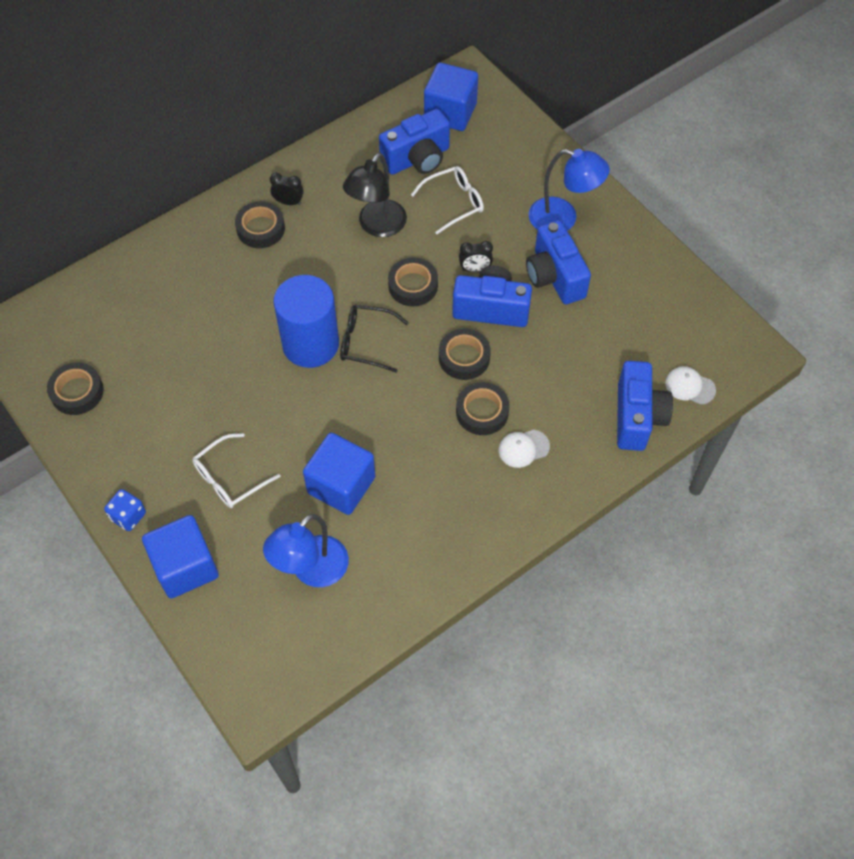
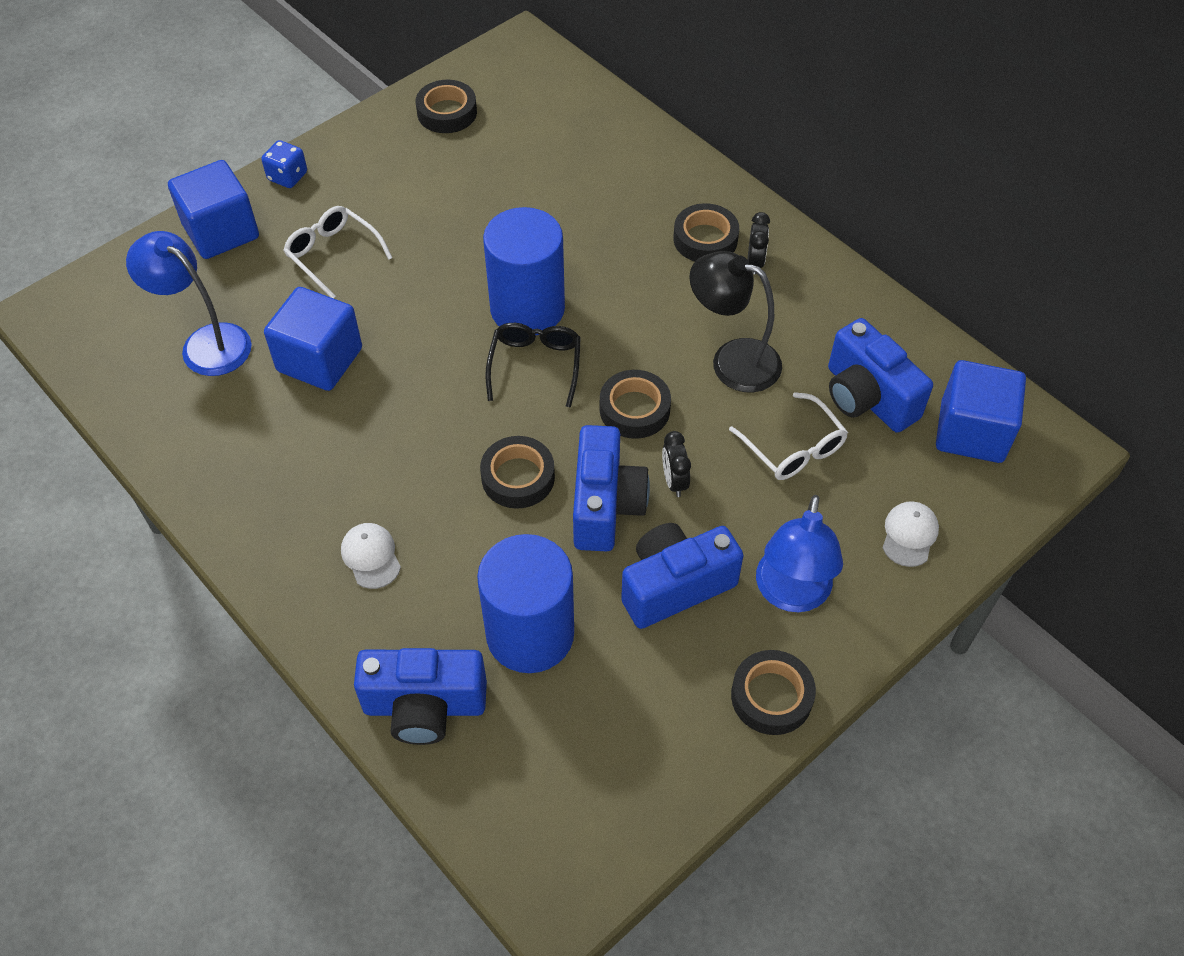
camera: 85 degrees right, 5 degrees down
black tape [456,382,510,435] -> black tape moved to [731,650,816,735]
white cap [665,366,716,405] -> white cap moved to [882,501,939,567]
none -> blue cylinder [477,534,574,673]

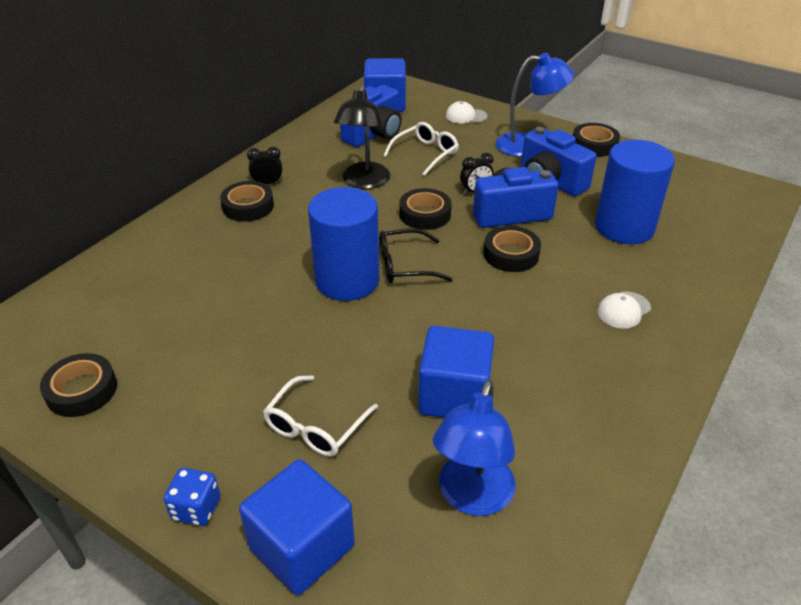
camera: 105 degrees left, 15 degrees down
blue camera [354,648,487,745] -> none

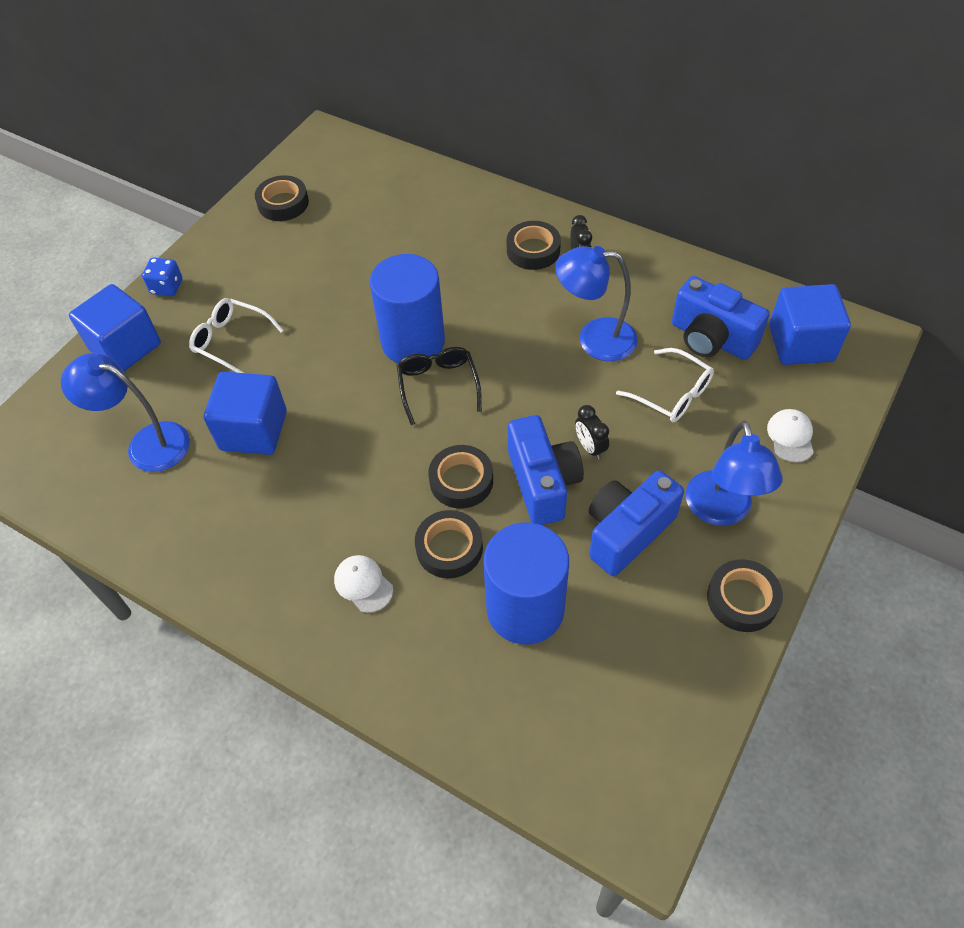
camera: 90 degrees right, 15 degrees up
black lamp [334,85,390,189] -> blue lamp [555,246,638,361]
black tape [399,188,452,230] -> black tape moved to [415,510,483,578]

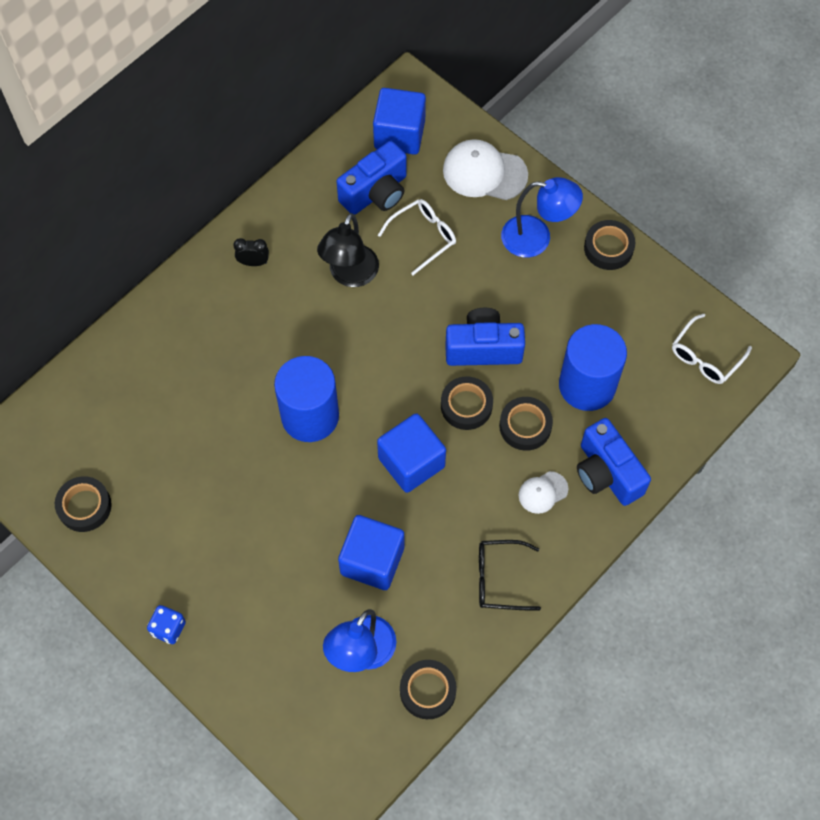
camera: 80 degrees left, 10 degrees up
blue cube [69,284,161,371] -> blue cube moved to [377,413,446,493]
white glasses [189,298,284,373] -> white glasses moved to [672,314,752,384]
black glasses [397,347,482,425] -> black glasses moved to [479,540,541,610]
black tape [507,221,561,270] -> black tape moved to [400,660,457,719]
blue lamp [555,246,638,361] -> black lamp [317,213,379,287]
black clock [575,405,609,459] -> none
blue camera [589,470,684,576] -> blue camera moved to [577,418,651,506]
white cap [767,409,814,463] -> white cap [443,139,528,200], size x1.82

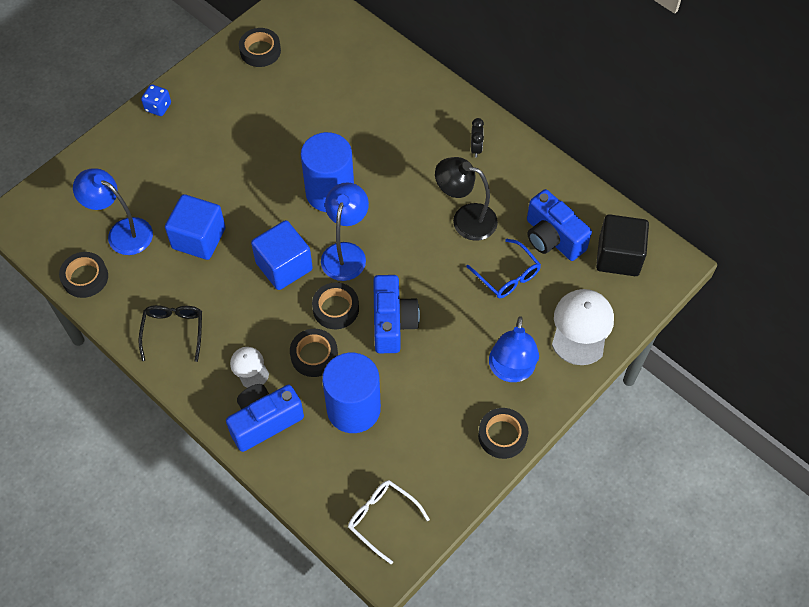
camera: 90 degrees right, 5 degrees down
blue cube [373,88,426,155] -> black cube [596,214,649,276]
white glasses [378,199,456,275] -> blue glasses [466,239,541,298]
none -> blue lamp [321,182,369,281]

